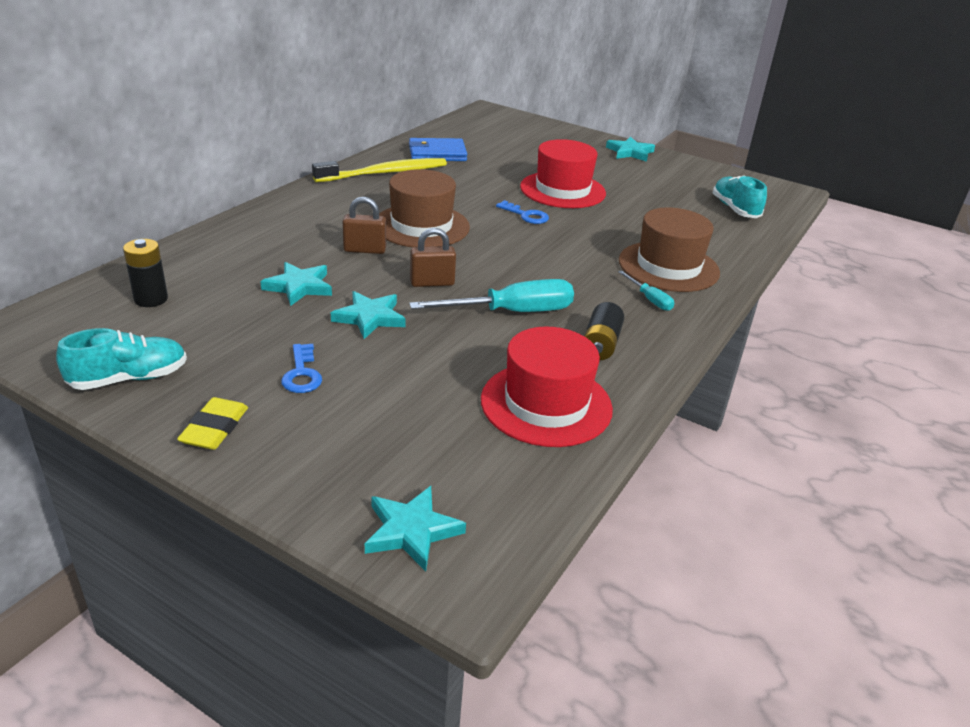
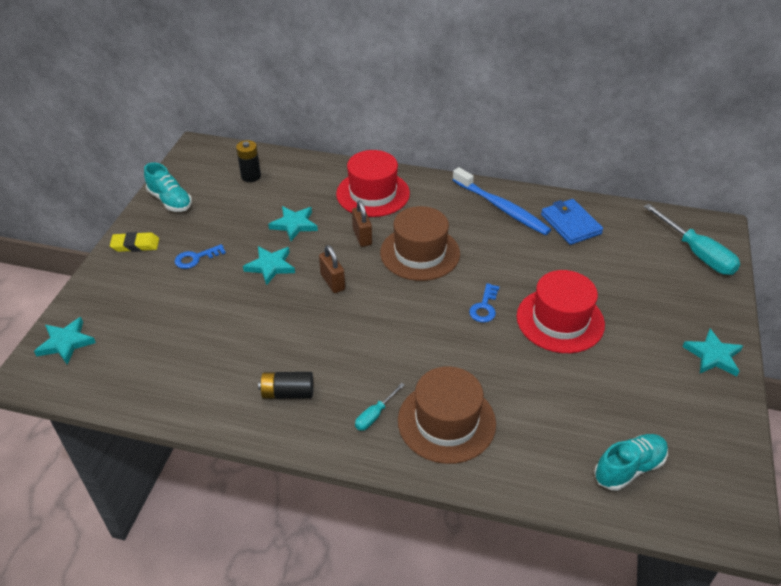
camera: 75 degrees right, 10 degrees up
yellow toothbrush [312,158,447,182] -> blue toothbrush [453,167,551,235]
turquoise screwdriver [409,279,574,312] -> turquoise screwdriver moved to [644,204,740,275]
red hat [481,326,613,447] -> red hat moved to [336,150,410,217]

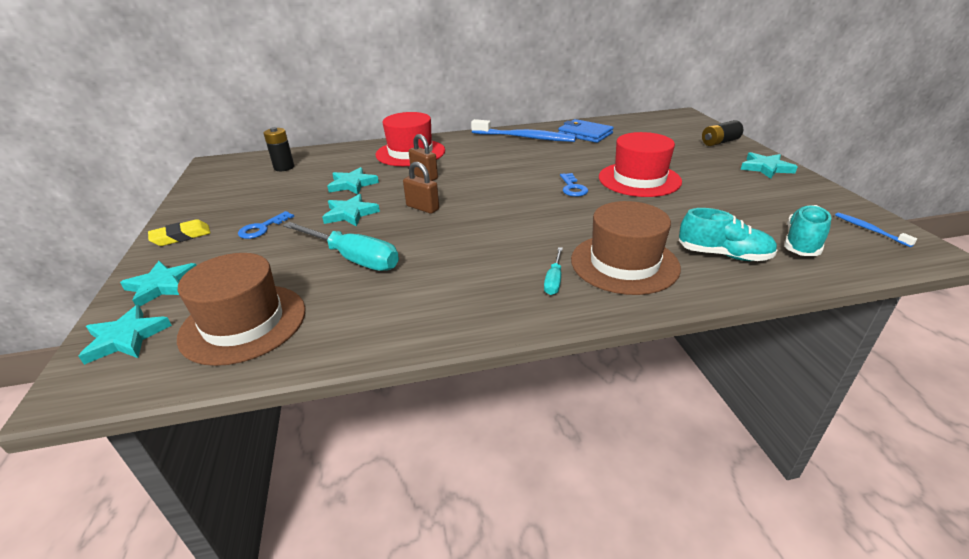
camera: 25 degrees left, 10 degrees down
turquoise shoe [144,162,192,212] -> turquoise shoe moved to [679,208,777,261]
black battery [258,372,313,399] -> black battery moved to [702,120,743,146]
brown hat [380,206,460,281] -> brown hat moved to [177,253,305,366]
turquoise screwdriver [644,204,740,275] -> turquoise screwdriver moved to [283,222,399,271]
none -> turquoise star [120,261,197,306]
none -> blue toothbrush [835,213,917,247]

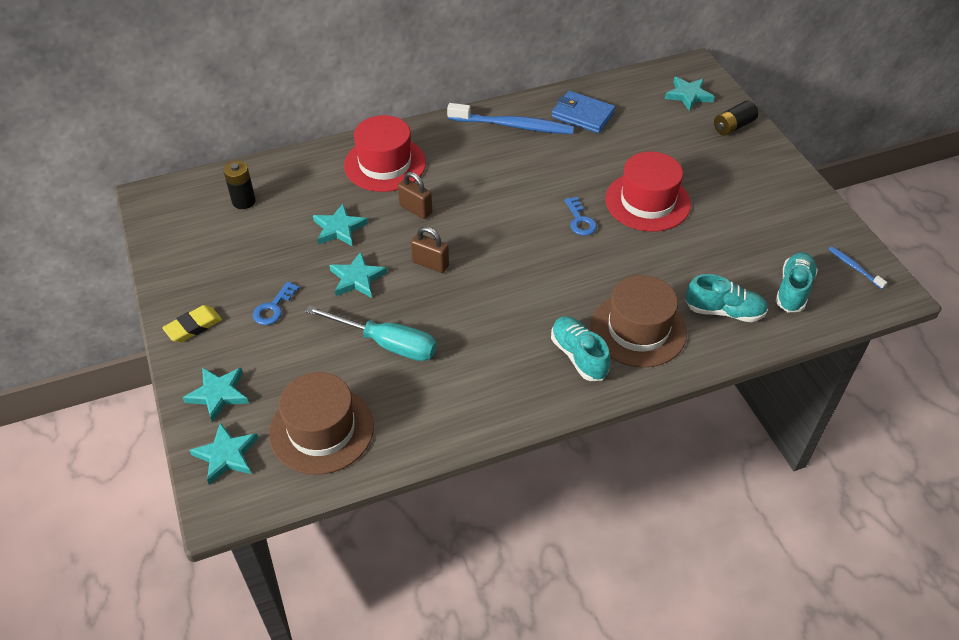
camera: 10 degrees left, 15 degrees up
turquoise screwdriver [544,247,563,295] -> turquoise shoe [551,316,610,381]
turquoise star [741,152,798,179] -> turquoise star moved to [665,77,715,111]

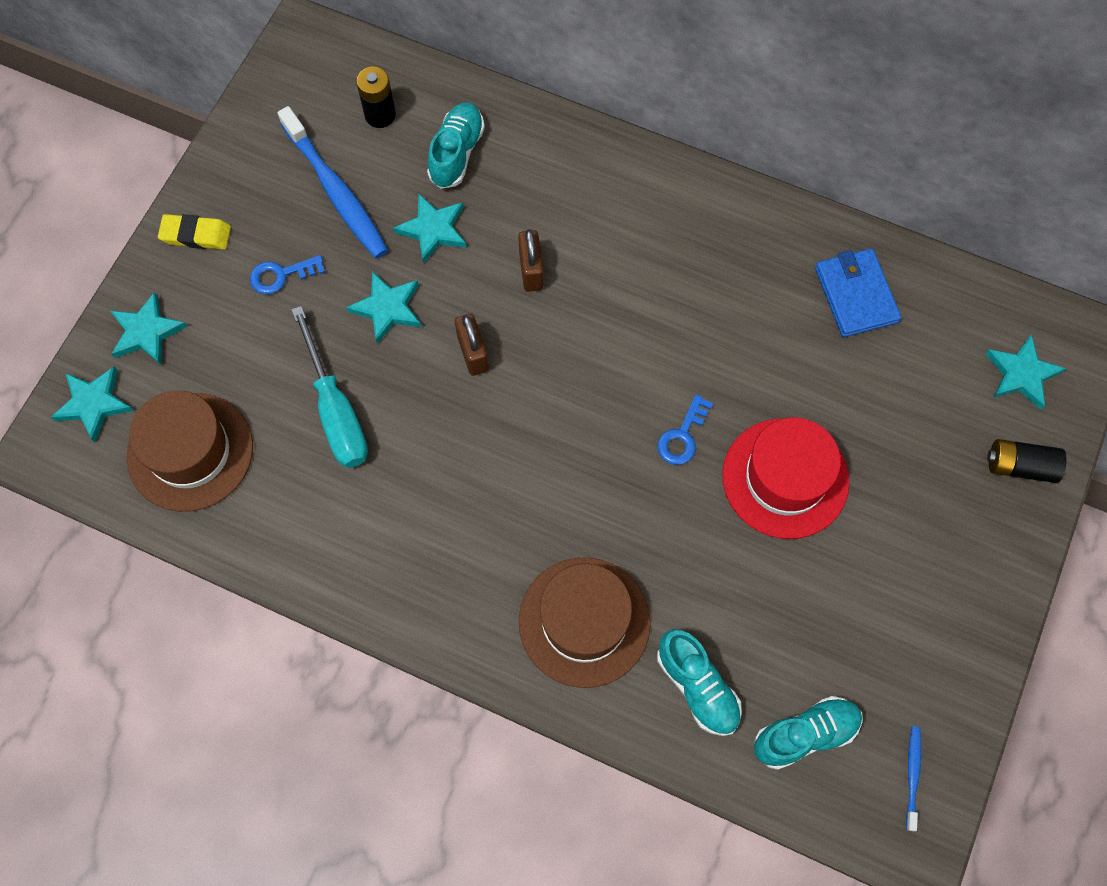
camera: 45 degrees right, 20 degrees up
red hat [344,115,426,192] -> none
blue toothbrush [447,103,574,134] -> blue toothbrush moved to [277,106,388,259]
turquoise shoe [551,316,610,381] -> turquoise shoe moved to [427,102,485,189]

